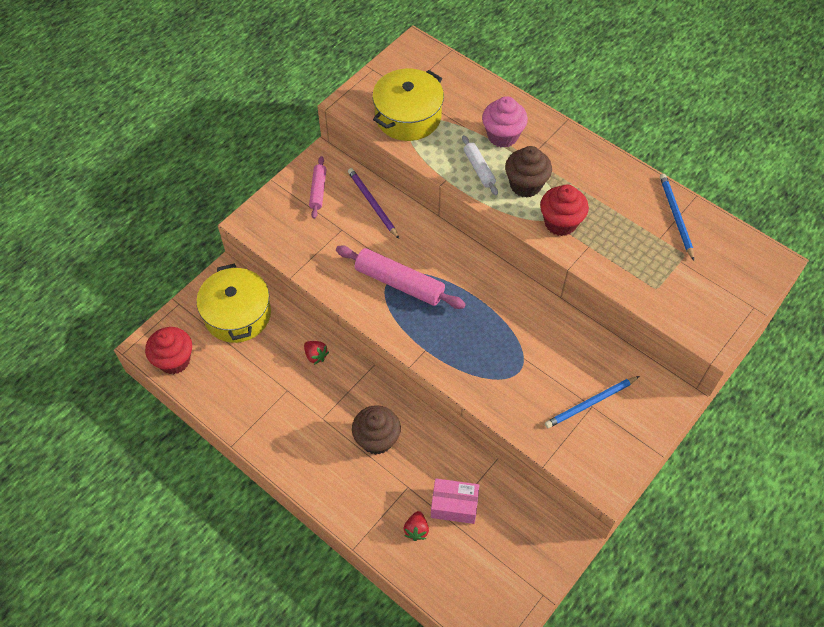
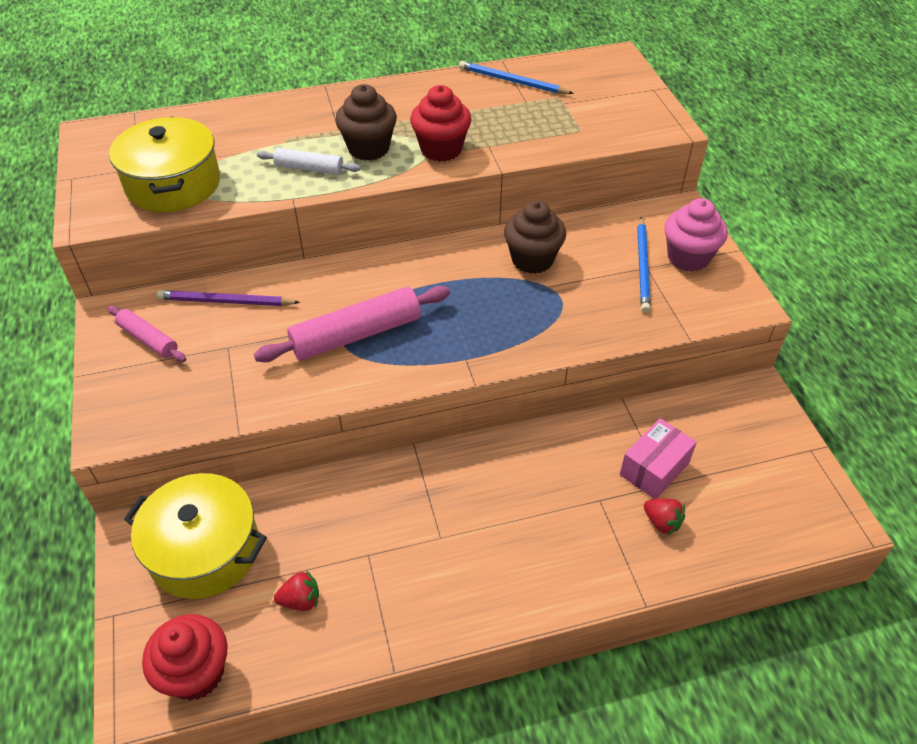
camera: 55 degrees left, 10 degrees down
red strawberry [304,341,329,365] -> red strawberry moved to [274,570,319,611]
brown cupcake [352,405,401,455] -> brown cupcake moved to [504,200,566,274]
pink cupcake [482,96,528,148] -> pink cupcake moved to [664,198,728,272]

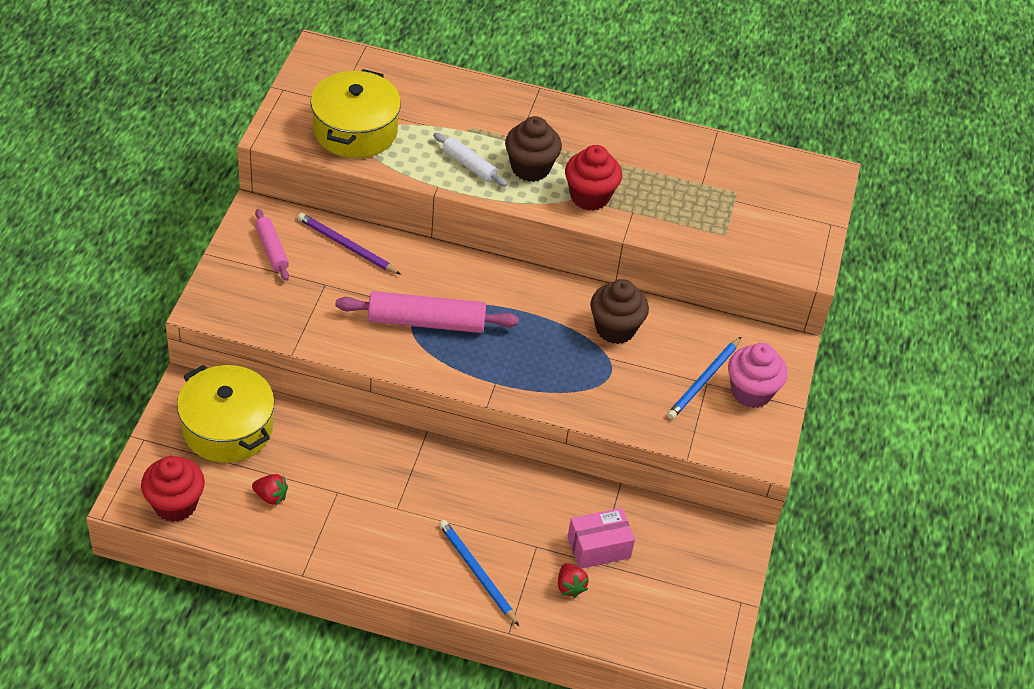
camera: 25 degrees right, 0 degrees up
blue pencil [459,61,574,94] -> blue pencil moved to [439,520,519,626]

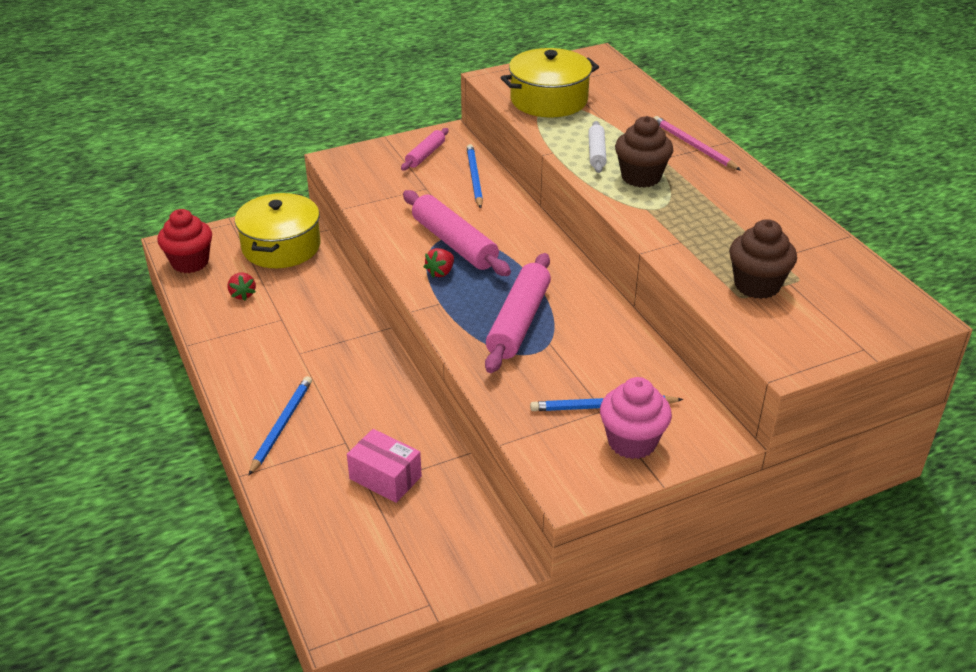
camera: 55 degrees right, 10 degrees down
purple pencil [298,213,401,275] -> blue pencil [467,144,483,209]
red strawberry [558,563,589,598] -> red strawberry moved to [424,248,454,278]
red cupcake [565,145,622,211] -> none
brown cupcake [590,279,649,344] -> brown cupcake moved to [729,219,797,299]
none -> pink rolling pin [485,253,551,373]
none -> pink pencil [654,116,741,171]

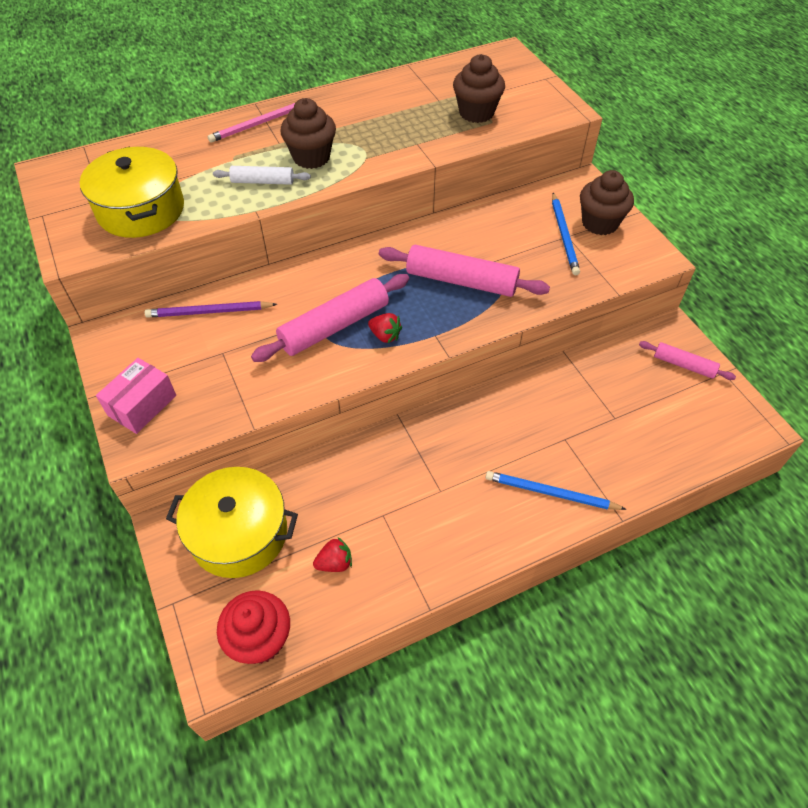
camera: 90 degrees left, 15 degrees up
pink box [347,429,422,503] -> pink box moved to [96,358,176,434]
pink rolling pin [401,128,449,170] -> pink rolling pin moved to [639,341,736,380]
blue pencil [467,144,483,209] -> purple pencil [145,301,277,318]
pink cupcake [600,377,672,459] -> brown cupcake [580,170,634,235]

